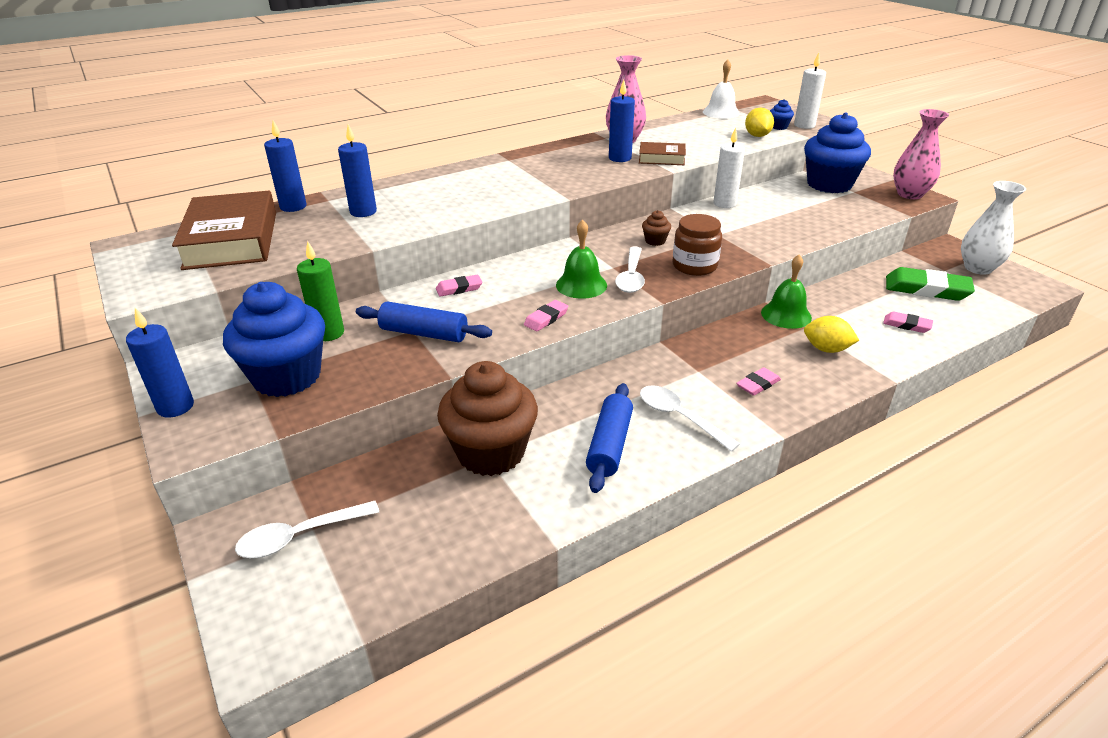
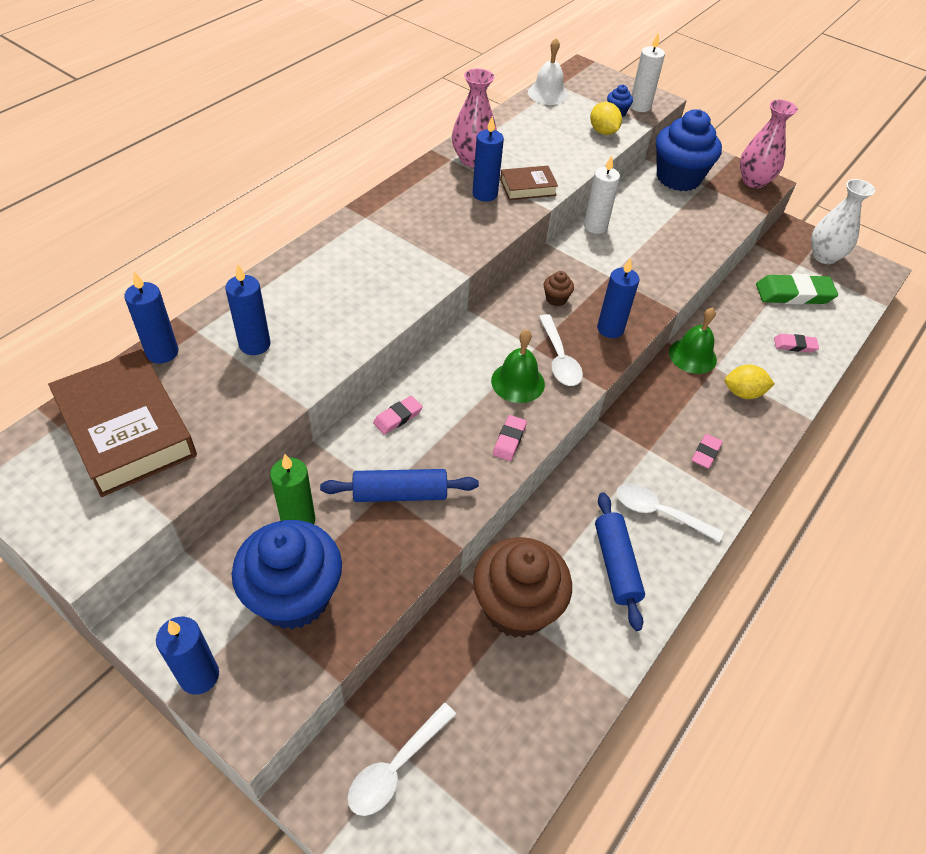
camera: 25 degrees left, 15 degrees up
brown jar [672,214,722,276] -> blue candle [597,258,639,338]

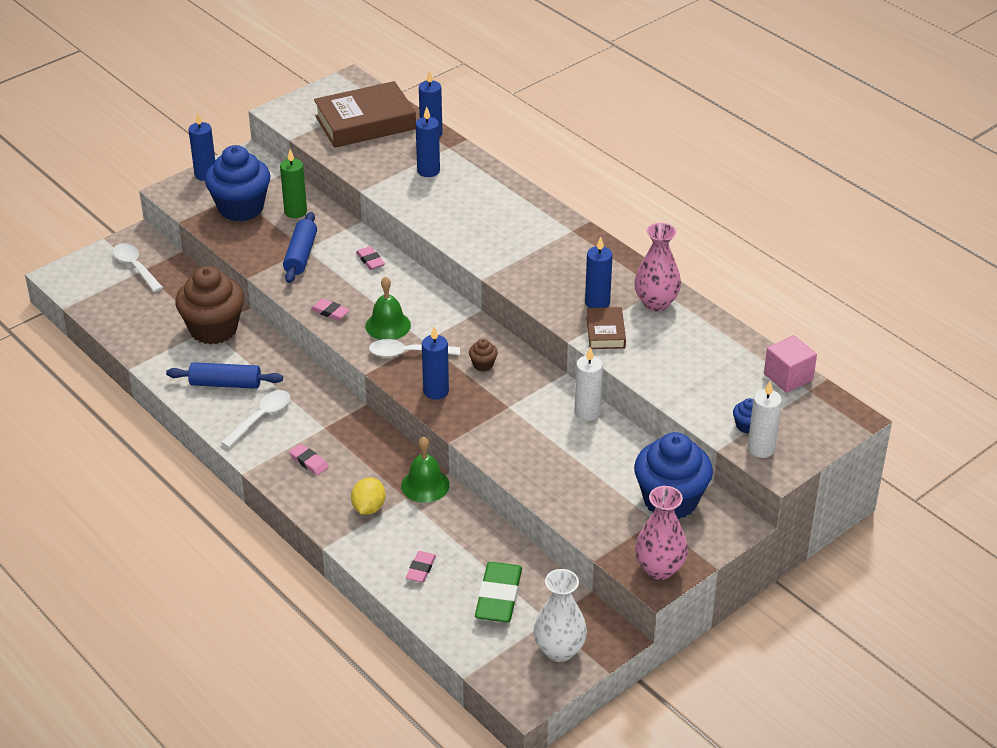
camera: 105 degrees right, 10 degrees down
white bell [528,38,568,105] -> pink cube [764,335,817,393]
yellow lemon [590,102,622,135] -> none

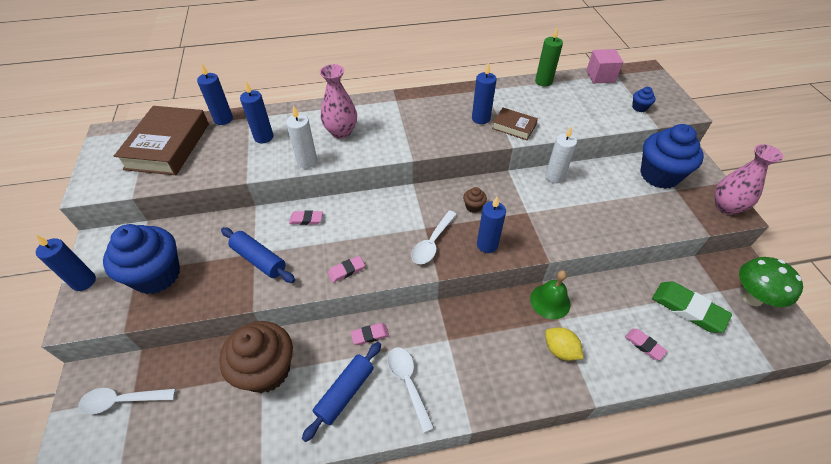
camera: 60 degrees left, 10 degrees up
green candle [280,149,307,218] -> green candle moved to [535,26,563,87]
pink eraser [289,444,329,475] -> pink eraser moved to [351,323,389,345]
green bell [365,276,411,340] -> none
white vase [534,569,587,662] -> green mushroom [739,257,803,307]
pink vase [635,223,681,311] -> pink vase moved to [320,64,357,139]
white candle [748,381,782,458] -> white candle moved to [286,105,317,169]

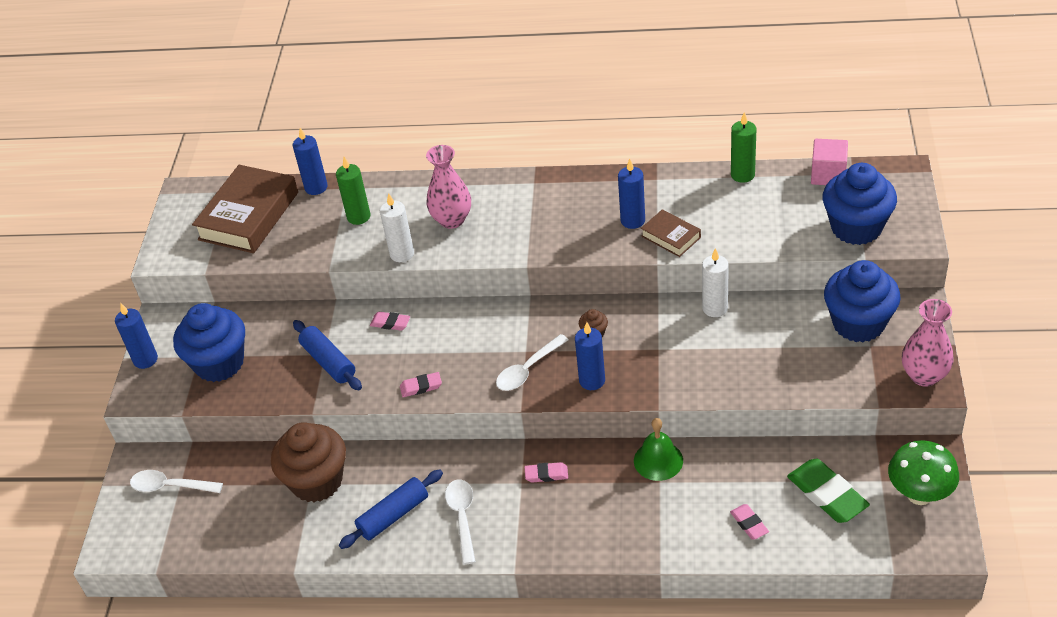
camera: 20 degrees right, 5 degrees down
blue candle [240,81,274,143] -> green candle [336,157,370,225]
pink eraser [351,323,389,345] -> pink eraser moved to [524,462,568,483]
yellow lemon [545,327,584,361] -> none
blue cupcake [632,87,656,112] -> blue cupcake [823,163,897,245], size x2.47

